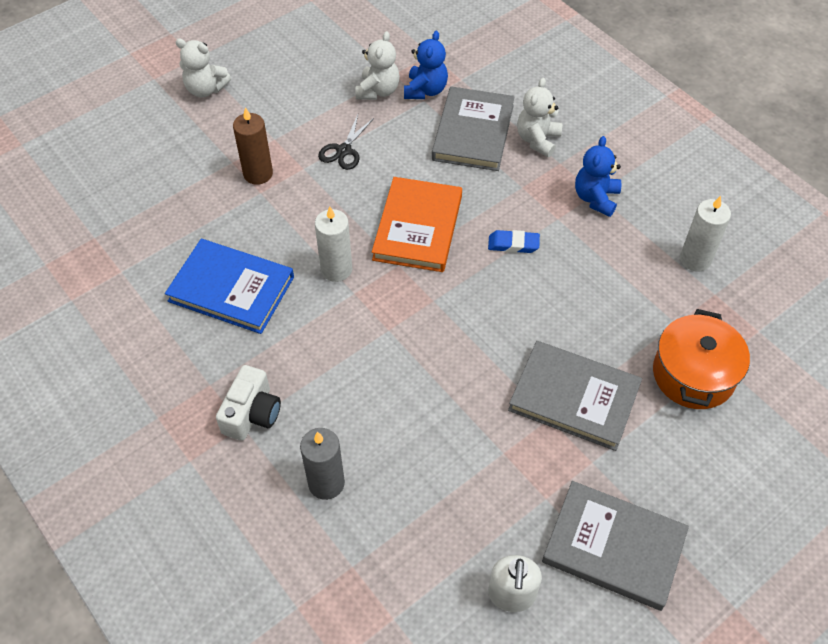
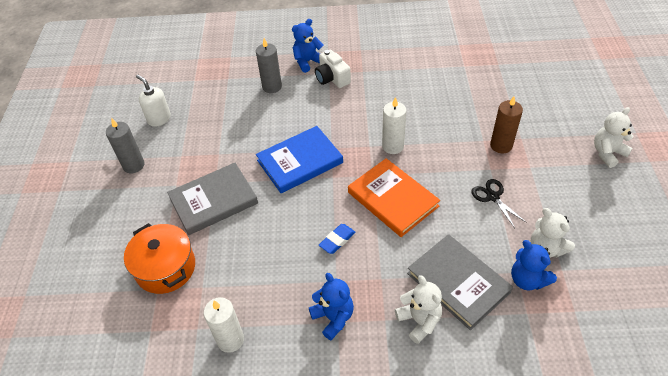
camera: 130 degrees right, 5 degrees down
blue book [165,239,294,334] -> blue book moved to [256,126,343,193]
grey book [542,481,689,611] -> grey candle [106,118,145,173]
none -> blue teddy bear [292,19,323,73]

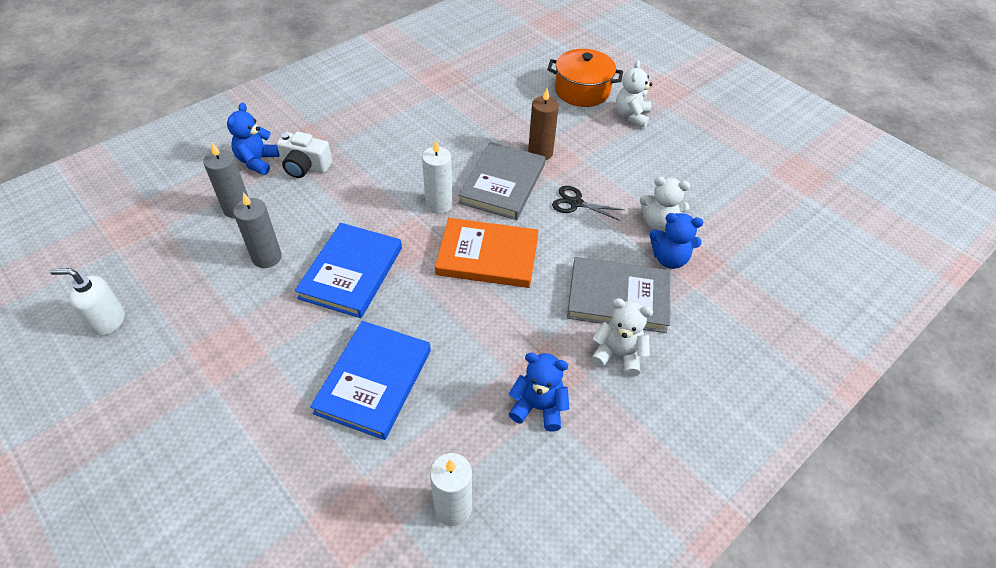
camera: 45 degrees left, 0 degrees up
grey candle [106,118,145,173] -> grey candle moved to [233,192,282,268]
orange pot [124,223,195,294] -> orange pot moved to [547,49,623,107]
grey book [167,163,258,235] -> grey book moved to [458,142,545,220]
blue eraser [319,224,355,254] -> none
none -> blue book [310,321,431,440]

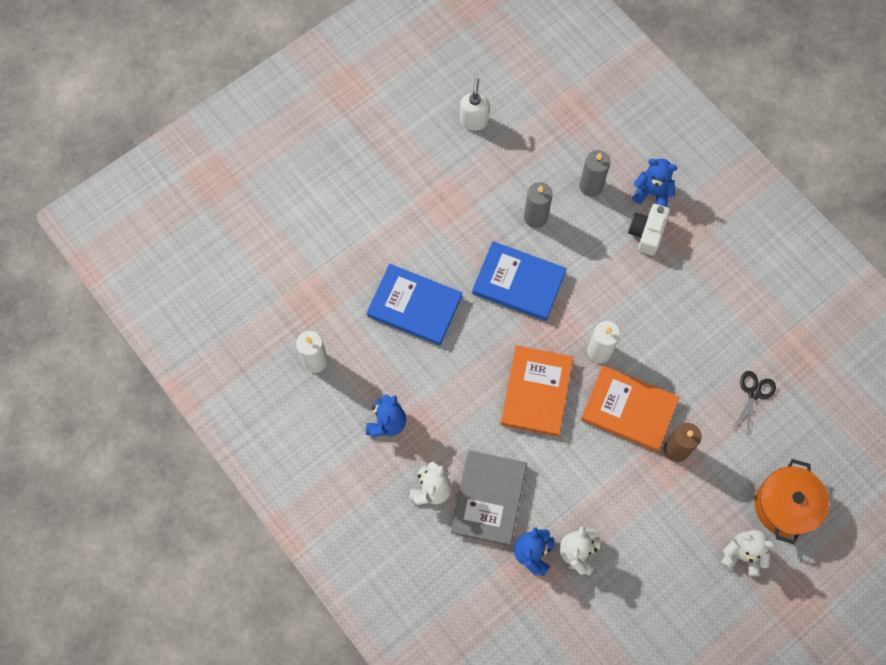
camera: 95 degrees right, 20 degrees up
grey book [458,142,545,220] -> orange book [581,366,680,452]
black scissors [552,186,624,221] -> black scissors moved to [732,371,776,436]

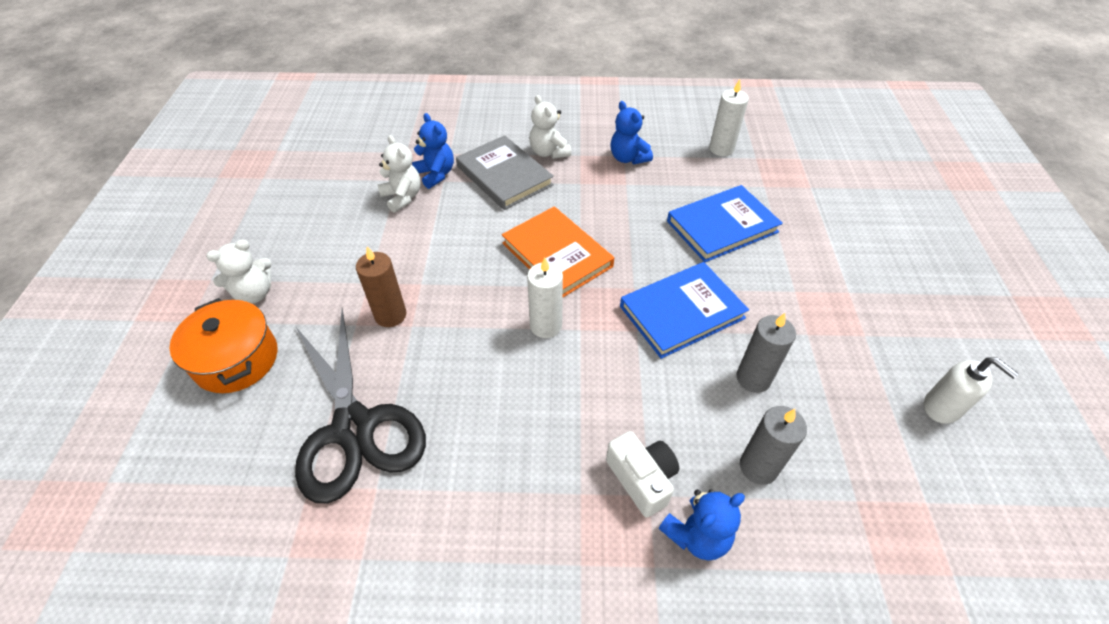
camera: 130 degrees right, 20 degrees down
orange book [581,366,680,452] -> none
black scissors [732,371,776,436] -> black scissors [295,308,426,503], size x2.36

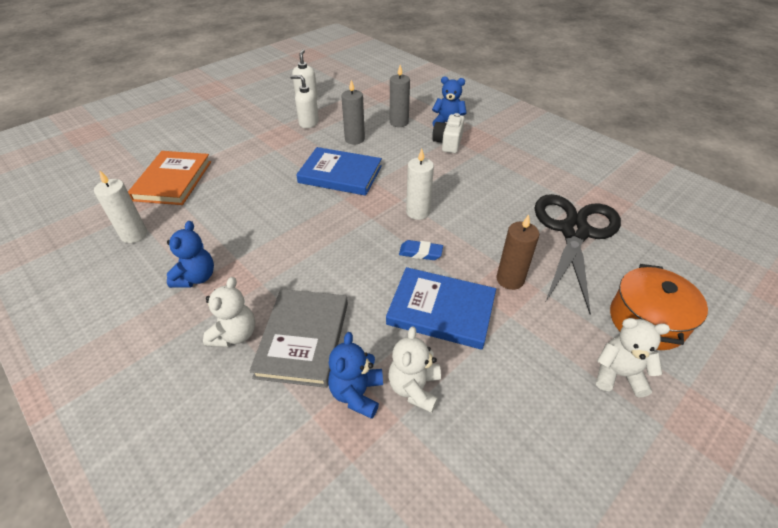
camera: 135 degrees left, 5 degrees down
orange book [502,207,614,297] -> orange book moved to [128,151,211,205]
blue book [667,185,783,262] -> blue book moved to [386,267,496,350]
none -> white soap dispenser [290,75,319,128]
none -> blue eraser [399,240,443,260]

